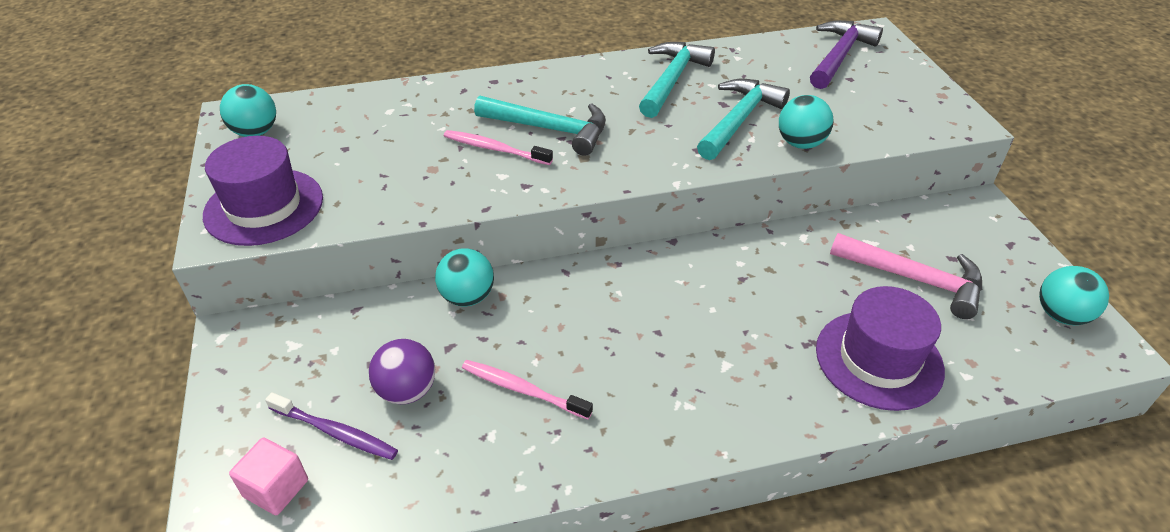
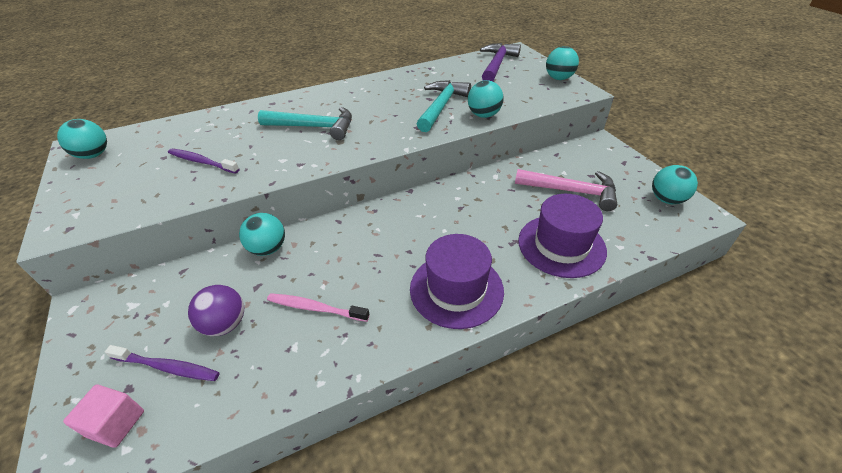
camera: 10 degrees left, 0 degrees up
purple hat [203,136,323,246] -> purple hat moved to [410,234,504,329]
pink toothbrush [444,130,553,165] -> none
turquoise hammer [639,42,715,118] -> none
none -> purple toothbrush [168,149,239,174]
none -> turquoise ball [546,46,579,80]

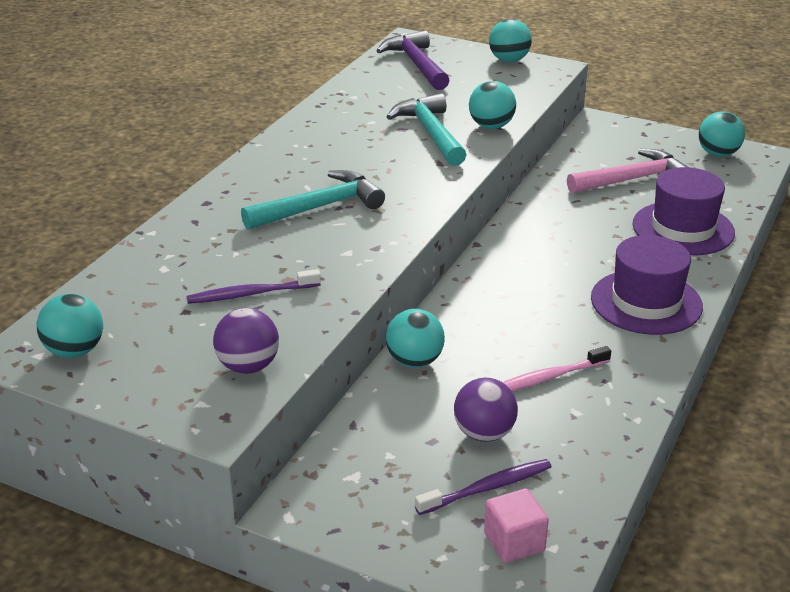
camera: 40 degrees left, 10 degrees down
none -> purple ball [213,308,279,374]

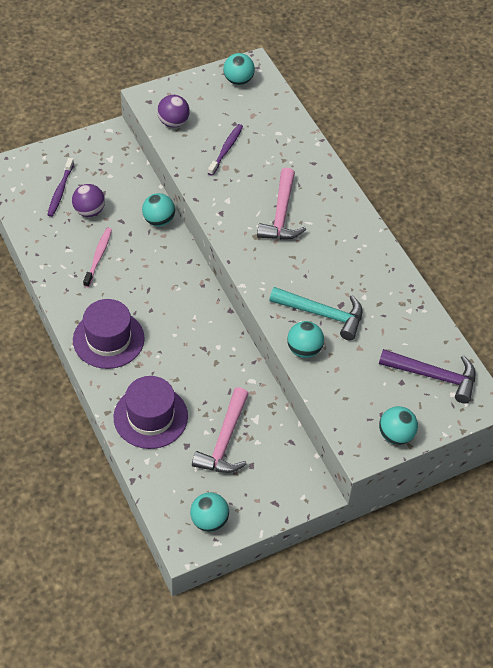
camera: 125 degrees right, 20 degrees up
turquoise hammer [241,170,385,230] -> pink hammer [257,168,306,240]
pink cube [484,488,549,563] -> none

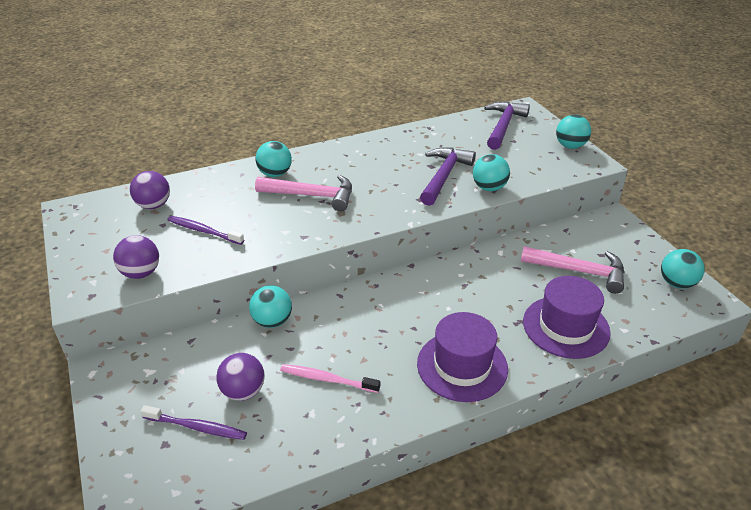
camera: 85 degrees left, 15 degrees down
turquoise ball [223,53,255,85] -> turquoise ball moved to [256,141,292,177]
turquoise hammer [269,287,362,340] -> purple hammer [420,147,476,206]
none -> purple ball [130,171,170,209]

